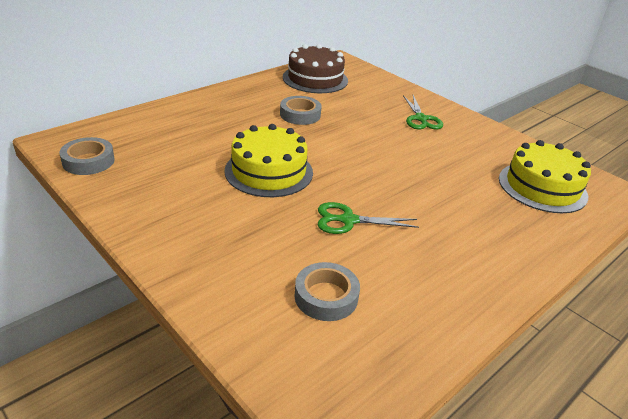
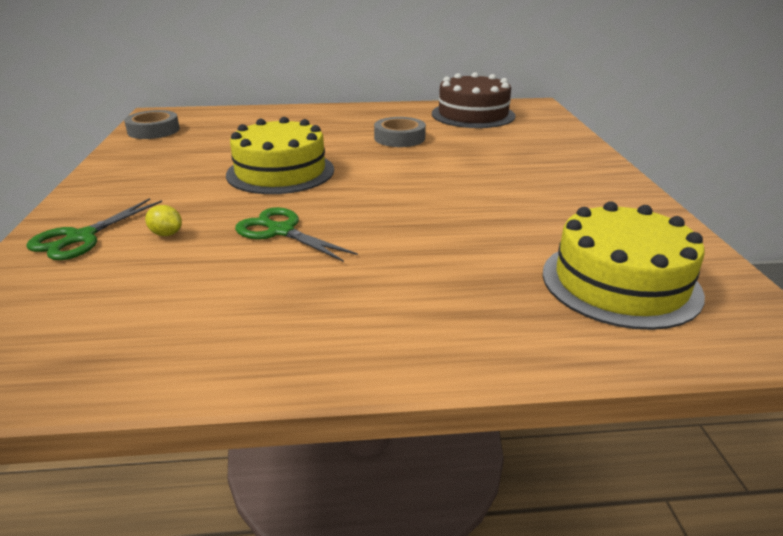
camera: 40 degrees right, 5 degrees down
grey tape [294,262,360,321] -> none
green scissors [403,95,443,129] -> green scissors moved to [26,198,162,260]
none -> yellow lemon [145,205,182,236]

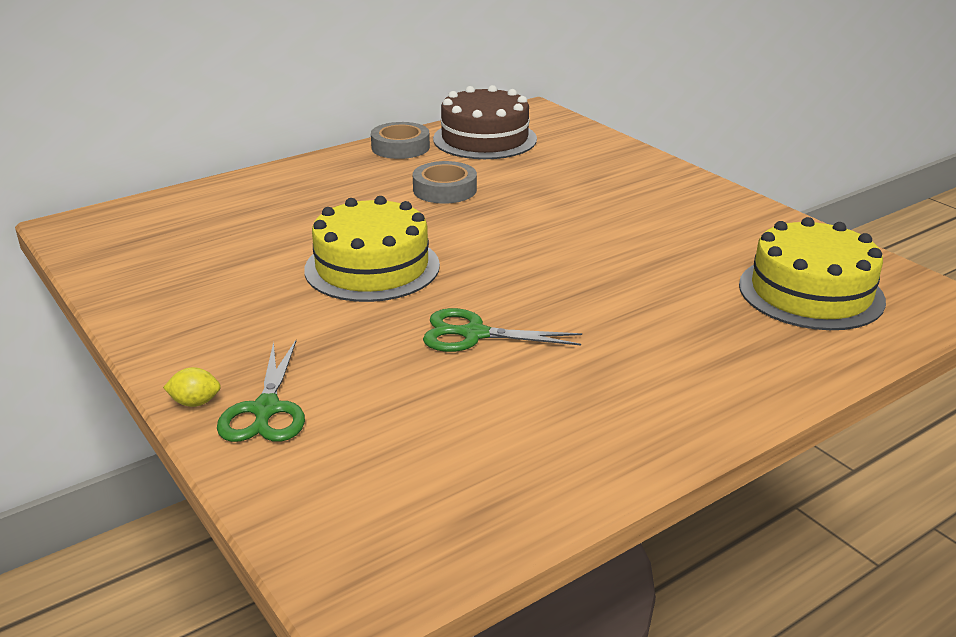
camera: 30 degrees left, 0 degrees up
grey tape [124,110,180,139] -> grey tape moved to [371,122,430,159]
yellow lemon [145,205,182,236] -> yellow lemon moved to [163,367,221,407]

